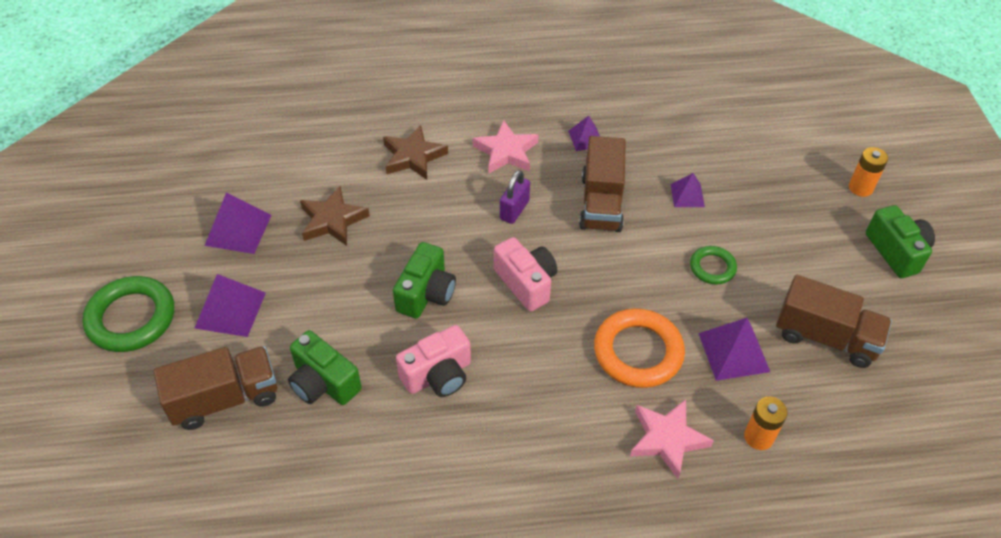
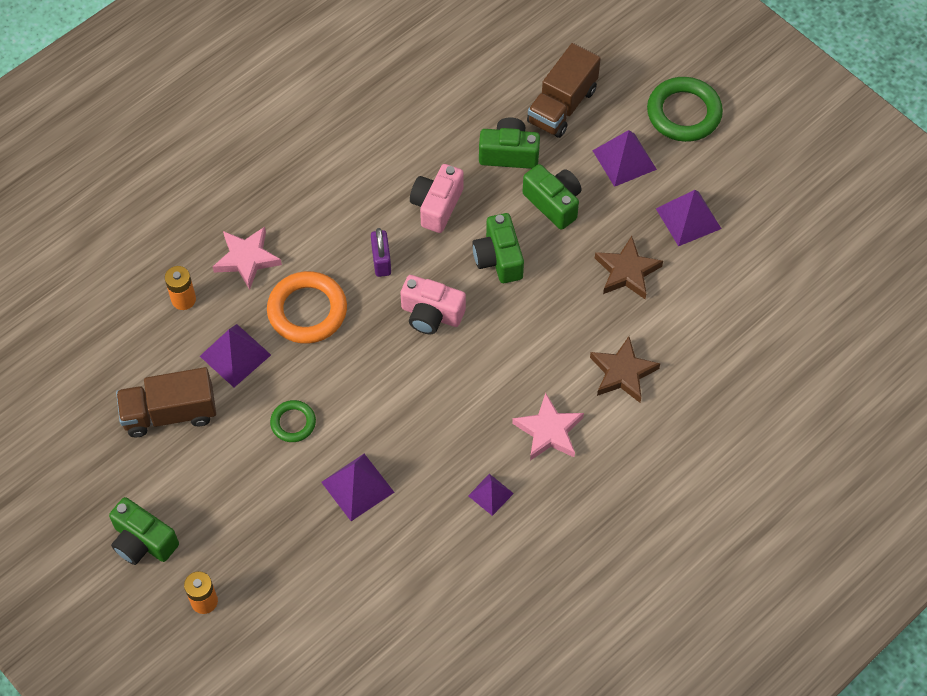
camera: 145 degrees right, 10 degrees up
purple padlock [500,170,530,224] -> purple padlock moved to [371,228,391,277]
brown truck [579,136,626,232] -> none
purple pyramid [670,173,705,207] -> purple pyramid [321,454,394,521], size x1.63
none -> green camera [523,164,581,230]

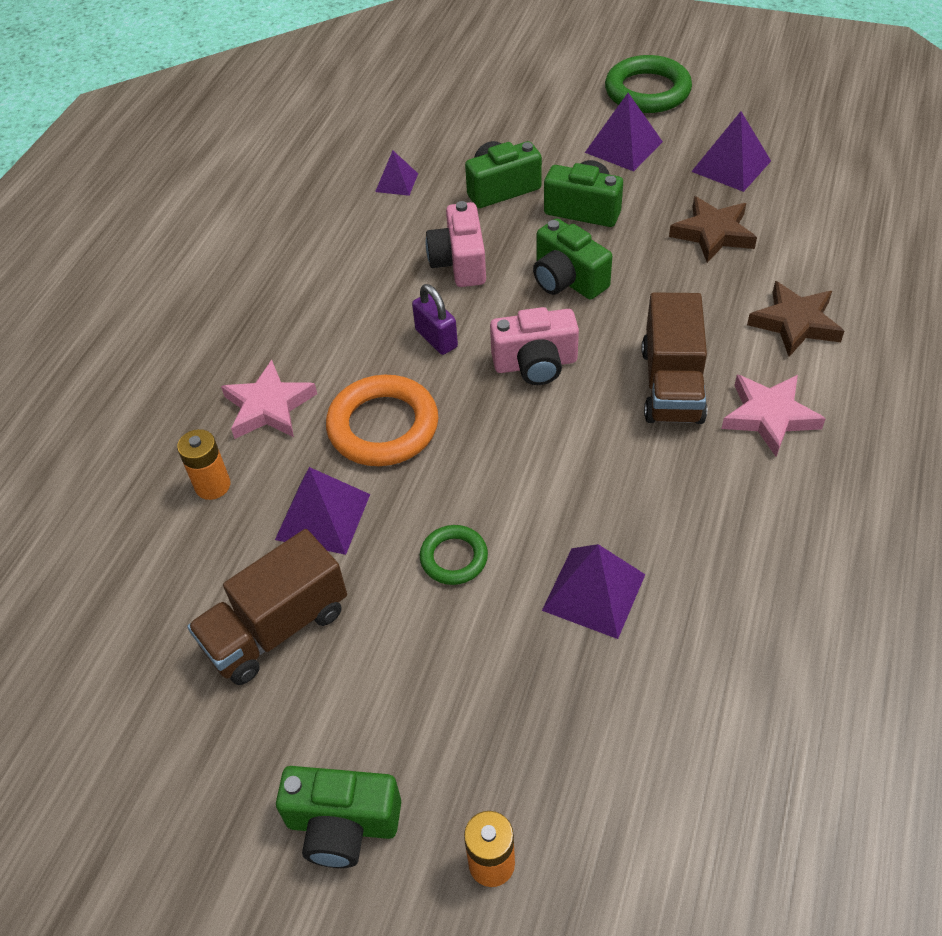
camera: 25 degrees left, 10 degrees down
purple pyramid [468,474,514,516] -> purple pyramid moved to [375,151,418,196]
brown truck [527,43,601,138] -> brown truck moved to [641,293,707,424]

